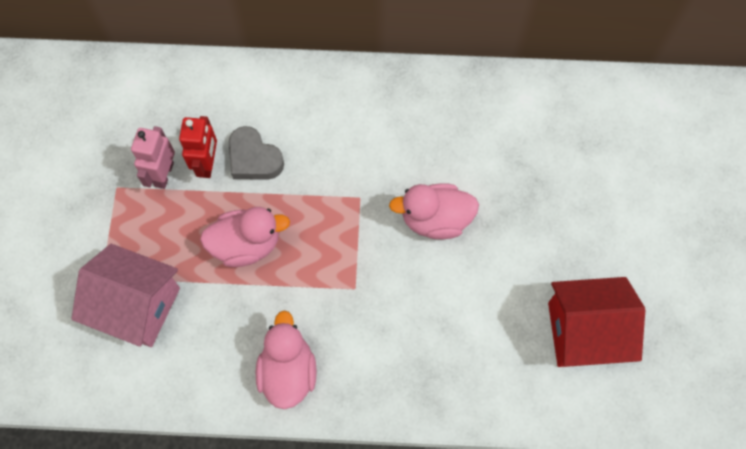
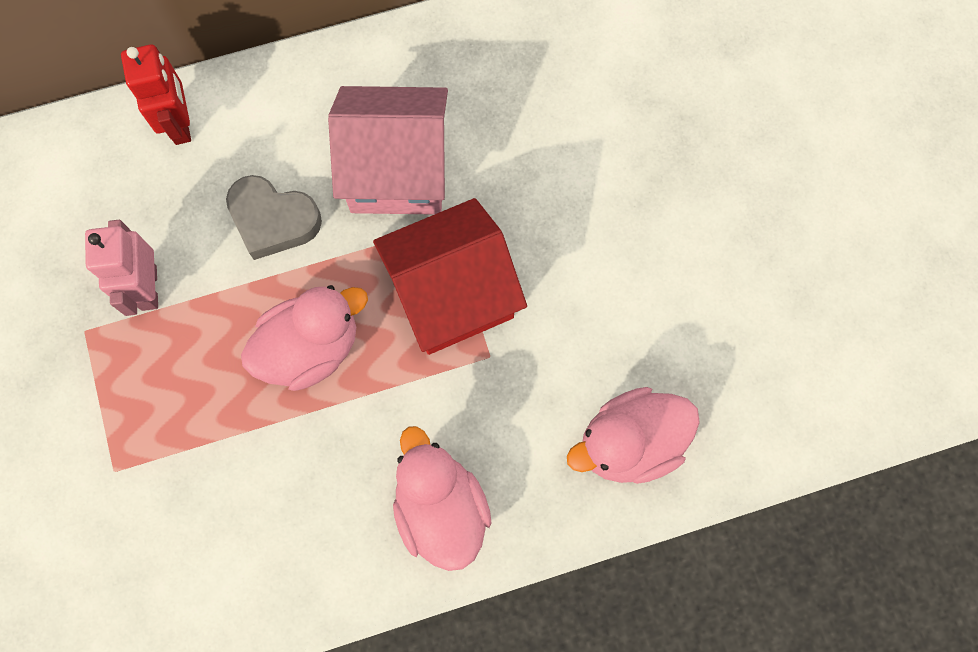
camera: 20 degrees left, 5 degrees up
pink house [71,244,180,347] -> pink house moved to [328,86,448,215]
red robot [179,116,217,178] -> red robot moved to [121,44,191,145]
pink duck [389,184,479,239] -> pink duck moved to [567,387,700,484]
red house [548,277,645,367] -> red house moved to [373,198,527,355]

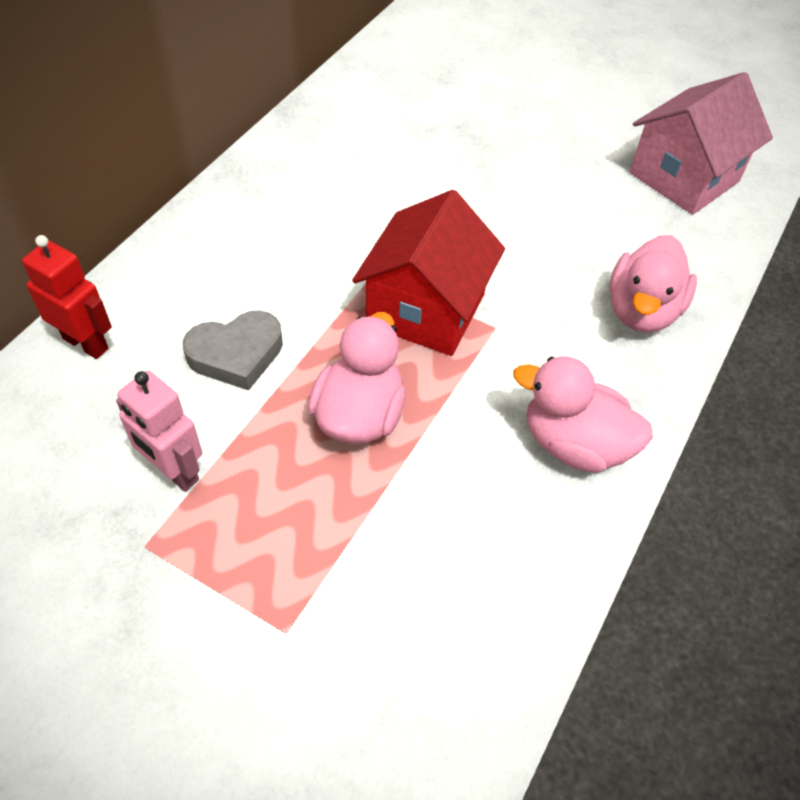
camera: 45 degrees left, 20 degrees down
pink house [328,86,448,215] -> pink house moved to [630,72,773,215]

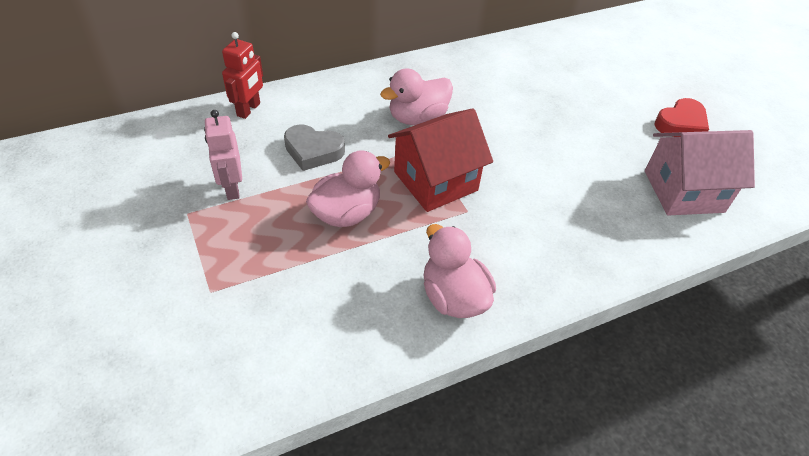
camera: 35 degrees right, 5 degrees down
red robot [22,235,112,359] -> red robot turned 45 degrees clockwise [222,32,263,119]
pink duck [609,235,697,332] -> pink duck moved to [380,68,453,125]
none -> red heart [655,98,709,137]

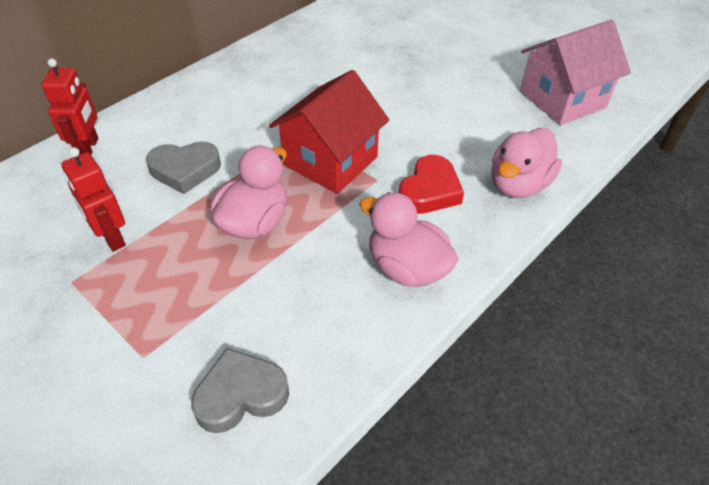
camera: 20 degrees left, 0 degrees up
pink robot [204,110,242,200] -> red robot [61,147,126,252]
pink duck [380,68,453,125] -> pink duck moved to [491,128,562,198]
red heart [655,98,709,137] -> red heart moved to [399,155,464,214]
none -> grey heart [191,348,289,433]

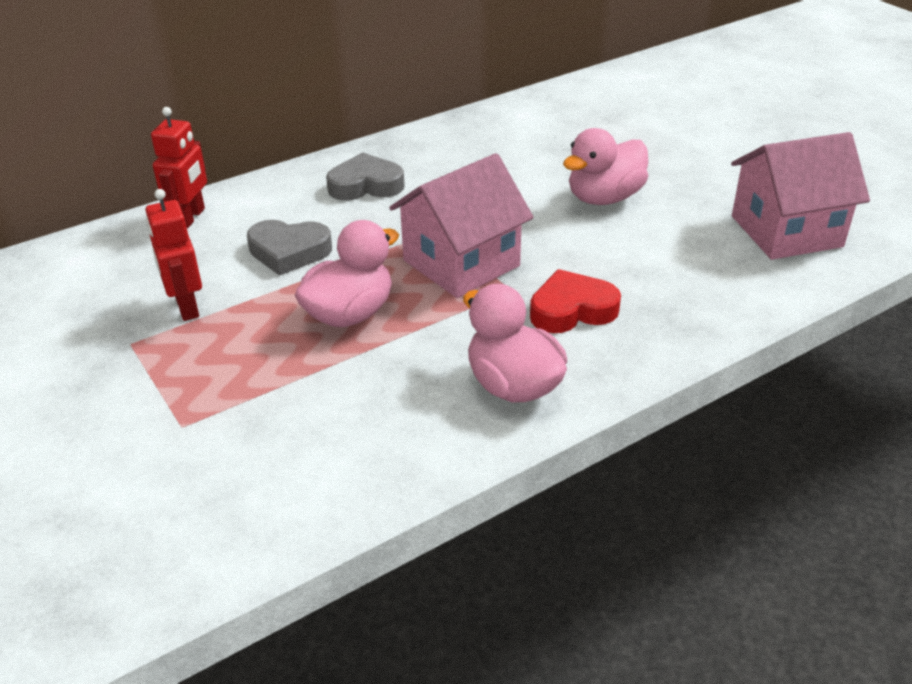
camera: 15 degrees right, 10 degrees down
grey heart [191,348,289,433] -> grey heart moved to [326,152,405,200]
red house [269,70,389,194] -> pink house [389,153,534,298]
red heart [399,155,464,214] -> red heart turned 150 degrees counterclockwise [530,269,621,333]
pink duck [491,128,562,198] -> pink duck moved to [563,128,648,205]

